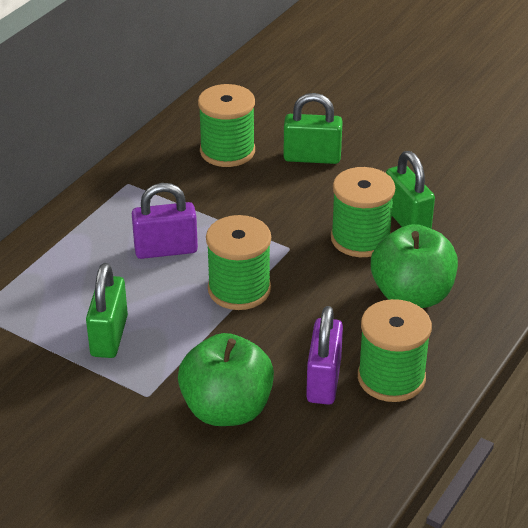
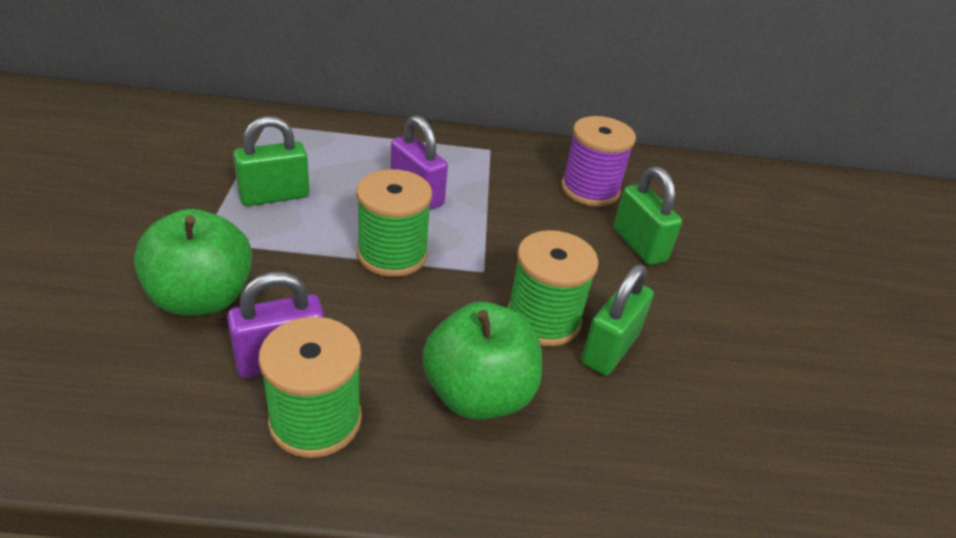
camera: 55 degrees right, 0 degrees up
green spool [198,84,255,167] -> purple spool [561,116,636,207]

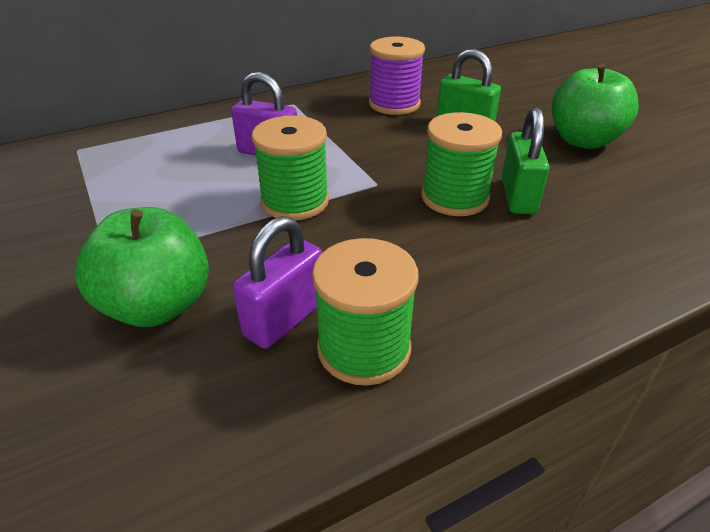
camera: 25 degrees left, 0 degrees up
green padlock [233,116,310,206] -> none
green apple [423,302,542,420] -> green apple moved to [552,63,639,149]

